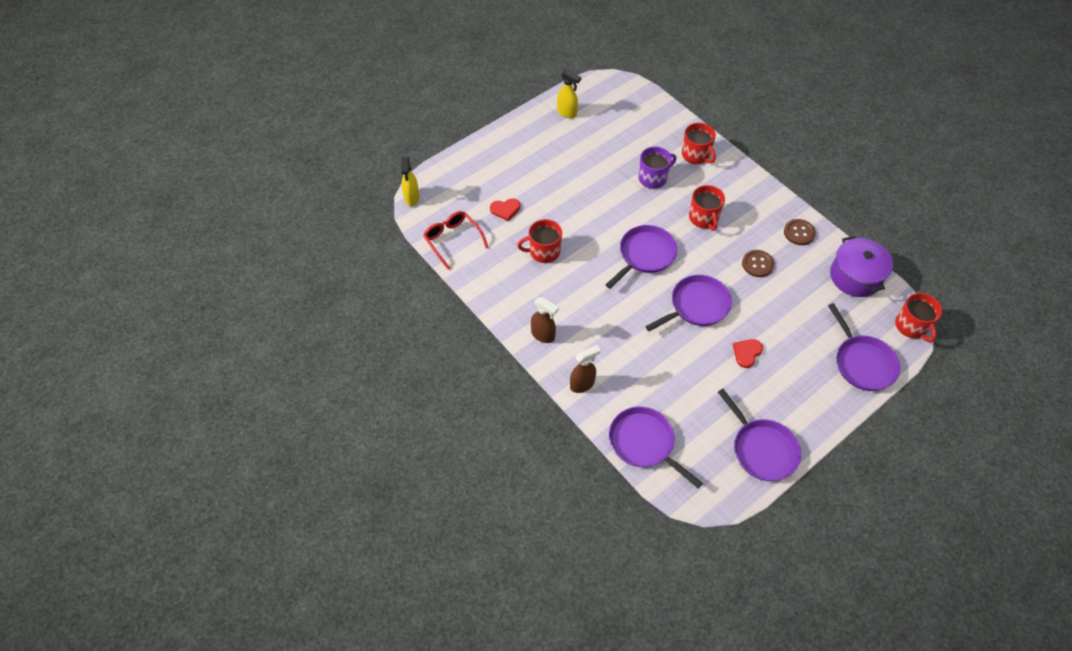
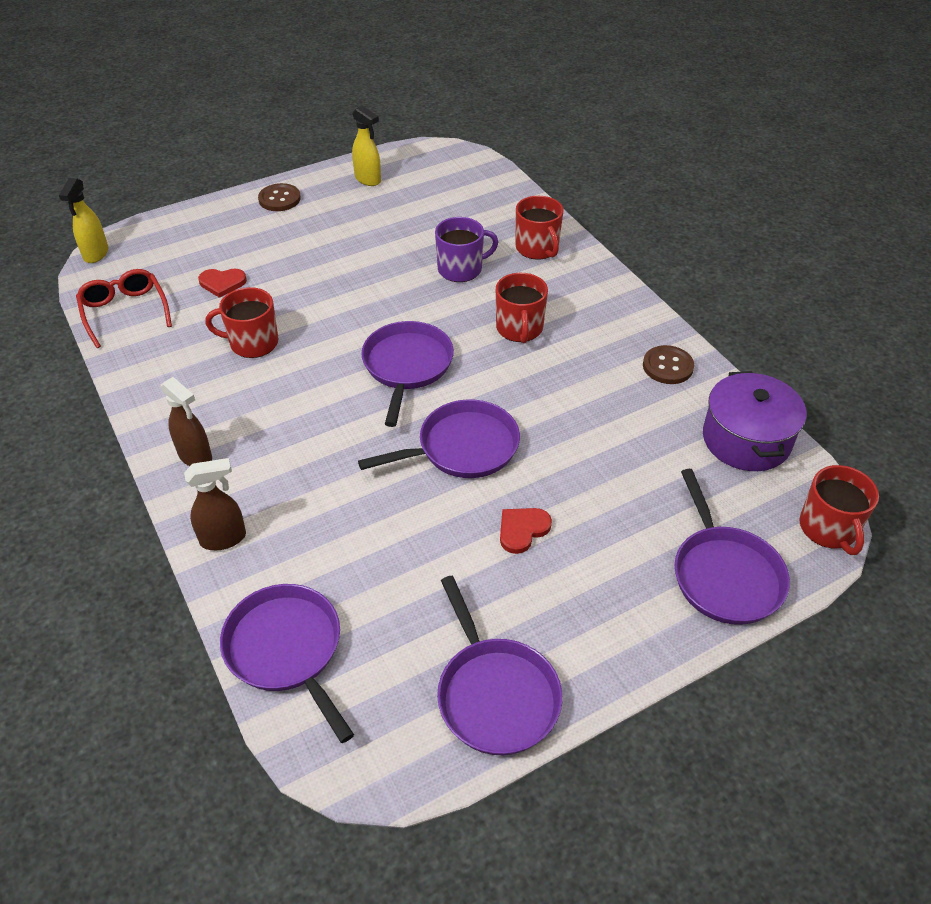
camera: 10 degrees right, 10 degrees down
purple pan [606,225,677,289] -> purple pan turned 45 degrees counterclockwise [361,321,454,427]
brown button [742,250,774,277] -> brown button moved to [258,183,301,211]

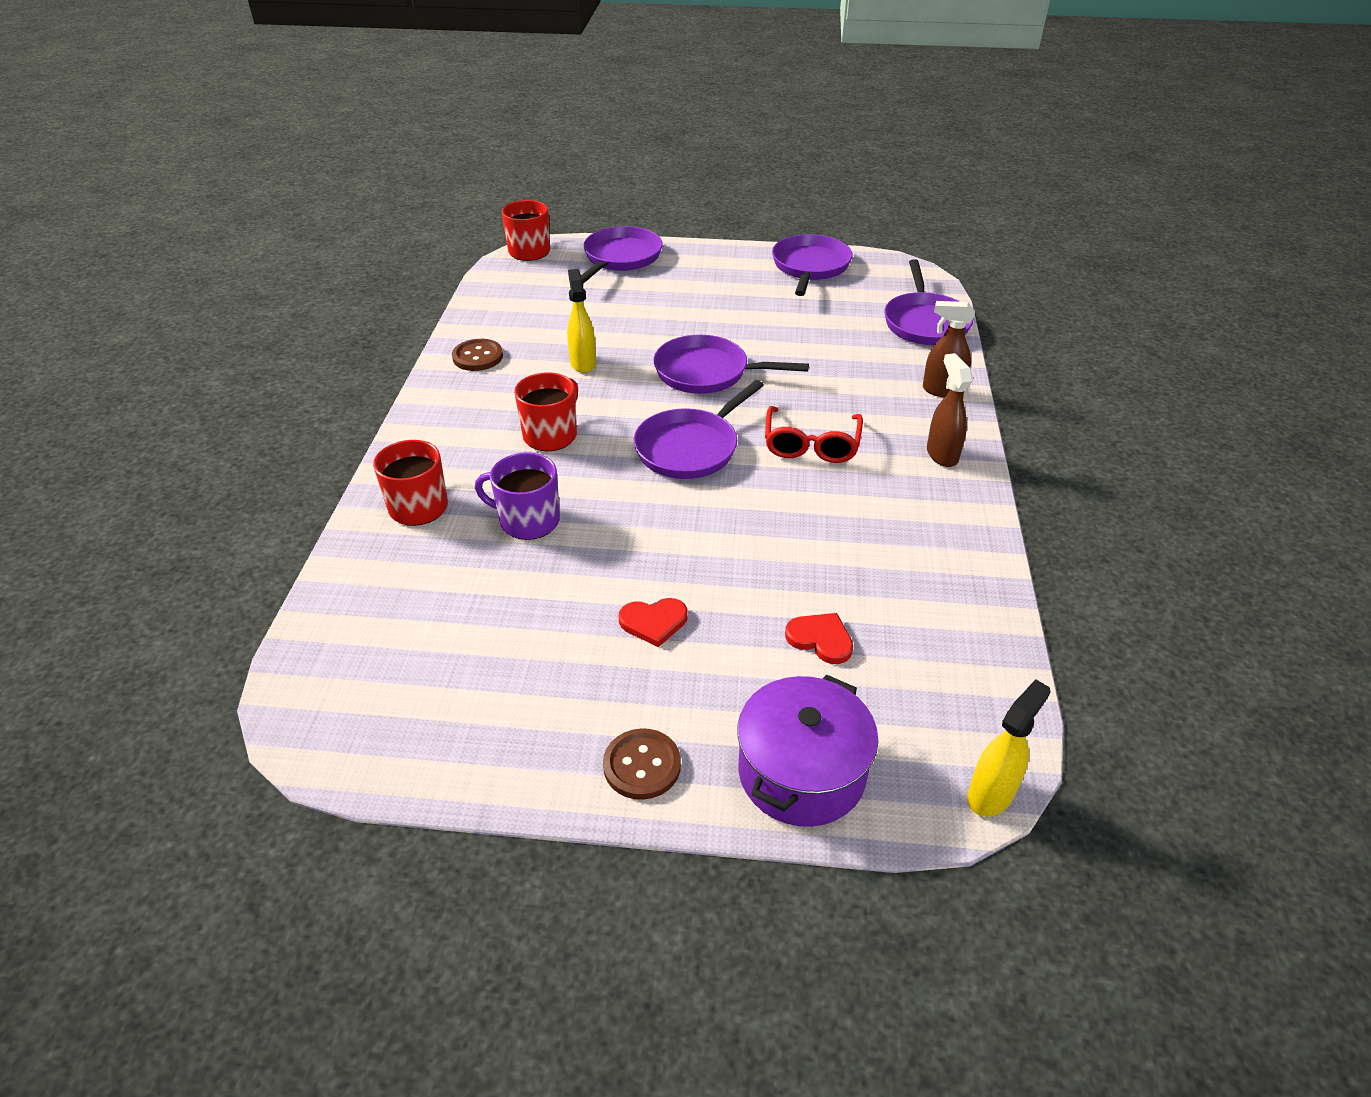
camera: 145 degrees left, 5 degrees down
red glasses [76,269,172,348] -> red glasses moved to [765,406,863,463]
red mug [205,287,278,358] -> none
yellow spray bottle [352,106,381,186] -> yellow spray bottle moved to [567,269,596,373]
red heart [500,508,552,554] -> red heart moved to [619,598,688,647]
purple pot [703,371,806,471] -> purple pot moved to [737,674,878,827]

